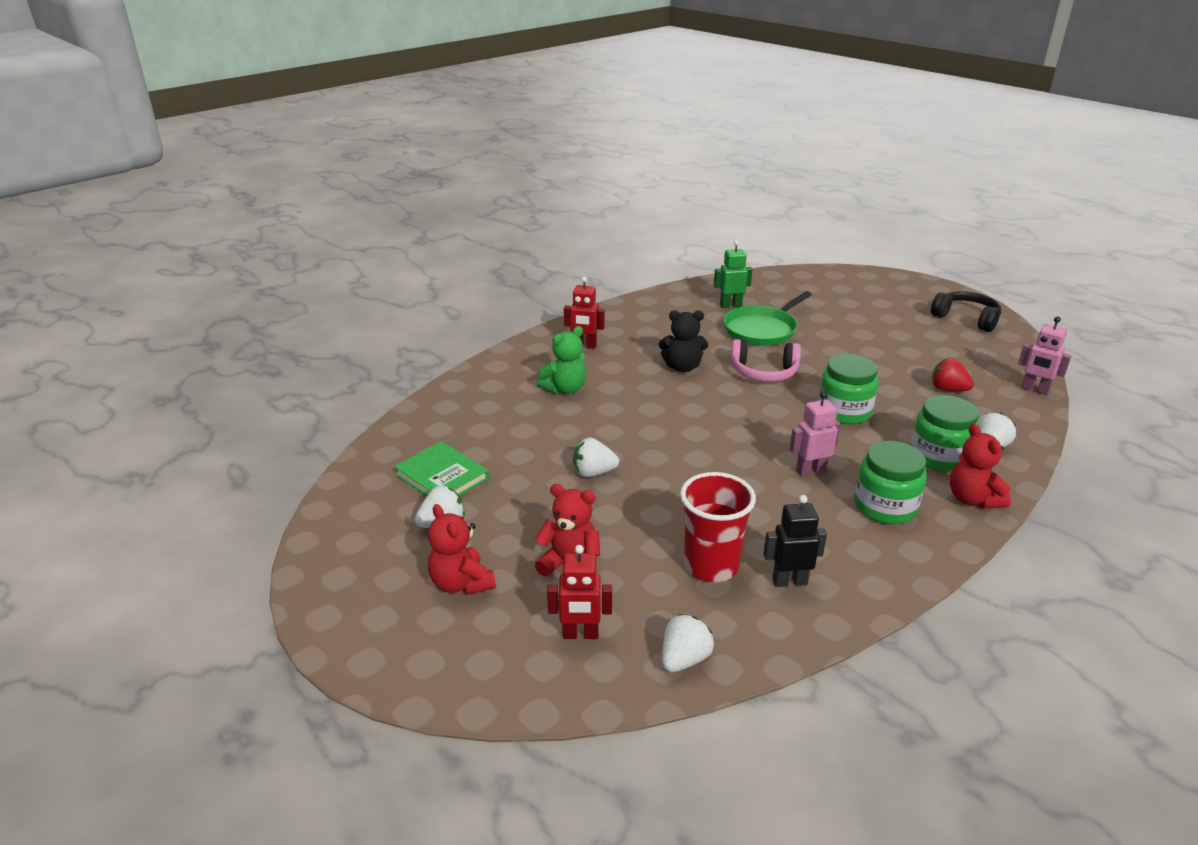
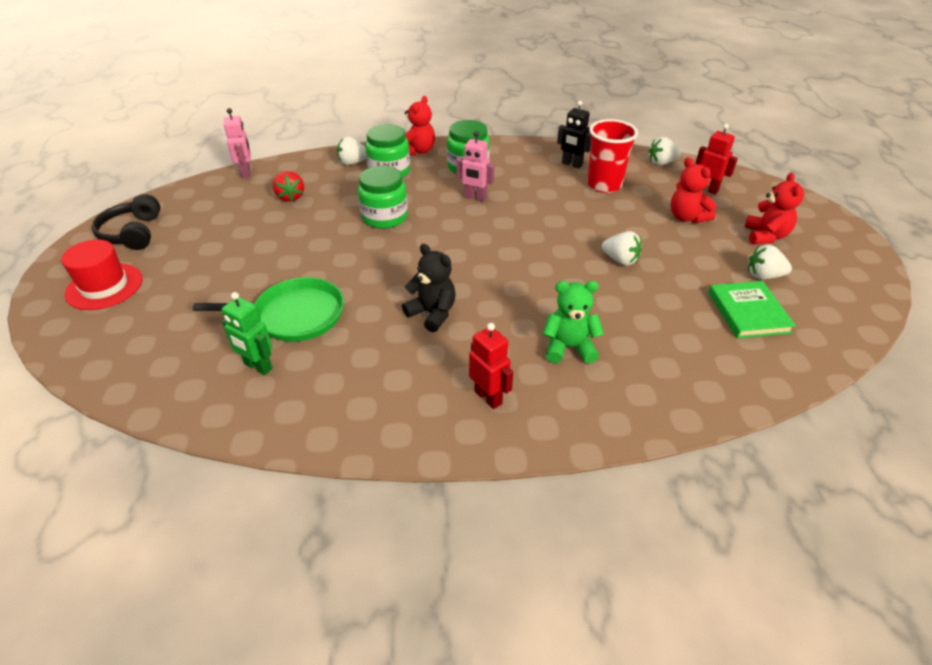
camera: 140 degrees left, 10 degrees up
pink headphones [731,339,801,382] -> none
none -> red hat [61,240,143,310]

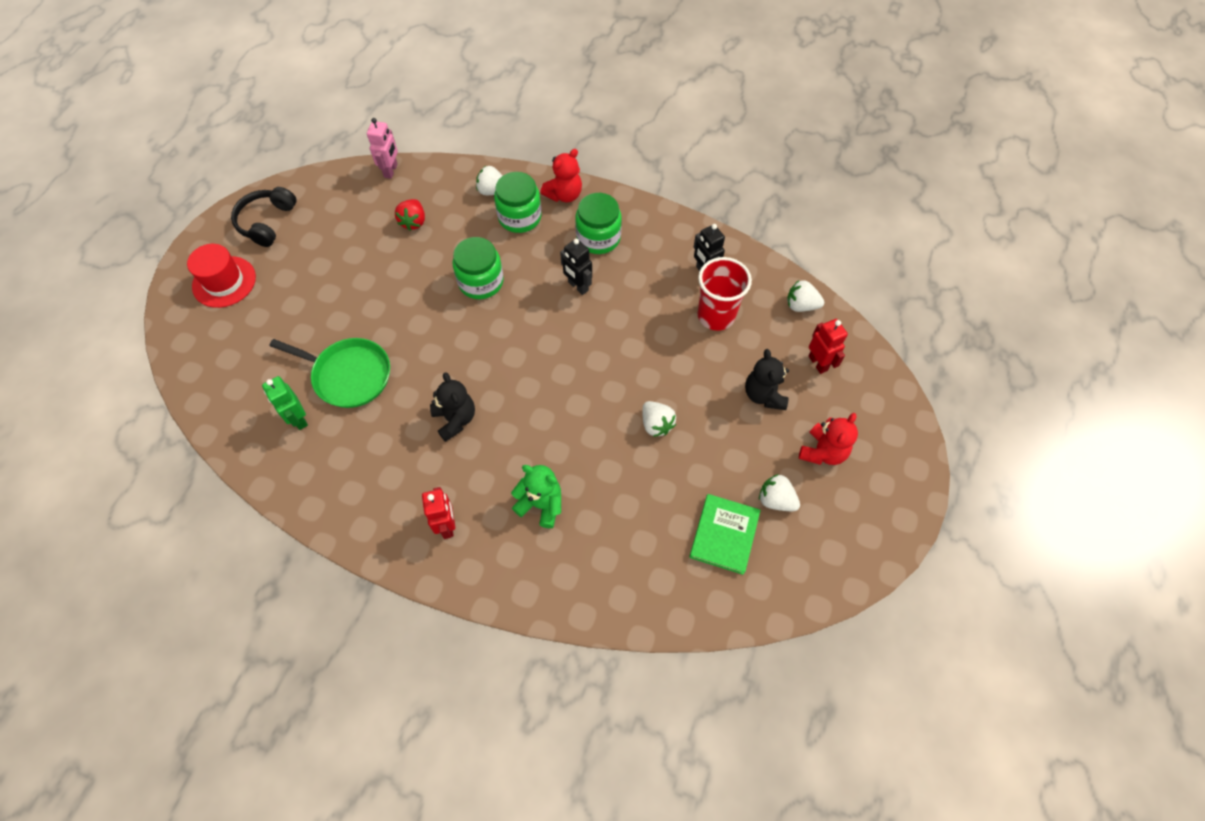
camera: 25 degrees right, 20 degrees up
pink robot [456,131,494,202] -> black robot [560,239,592,295]
red teddy bear [671,157,716,223] -> black teddy bear [745,349,789,410]

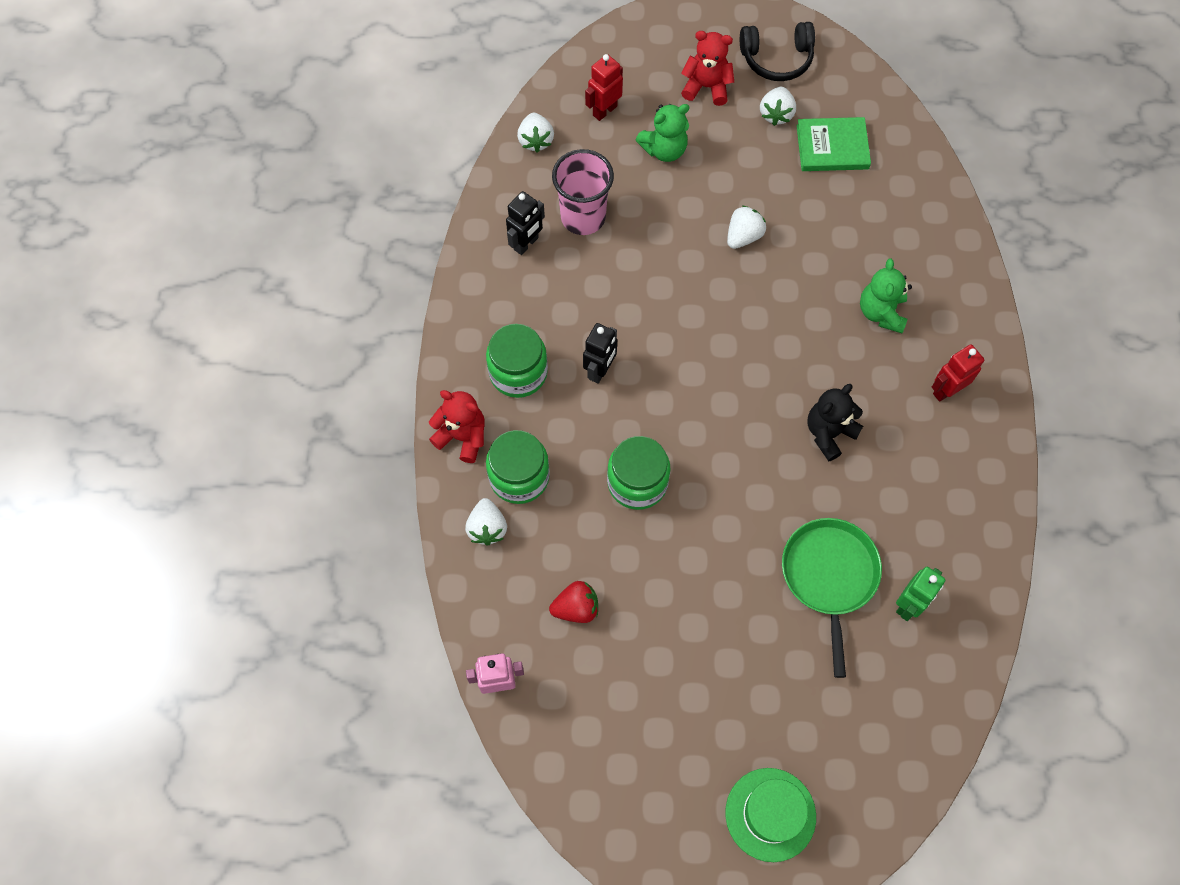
camera: 110 degrees left, 5 degrees up
red hat [187,244,256,308] -> green hat [725,768,816,862]
black headphones [231,187,296,247] -> black headphones moved to [740,22,815,81]
red cup [698,257,752,331] -> pink cup [552,149,614,235]
black teddy bear [745,349,789,410] -> green teddy bear [636,104,689,162]

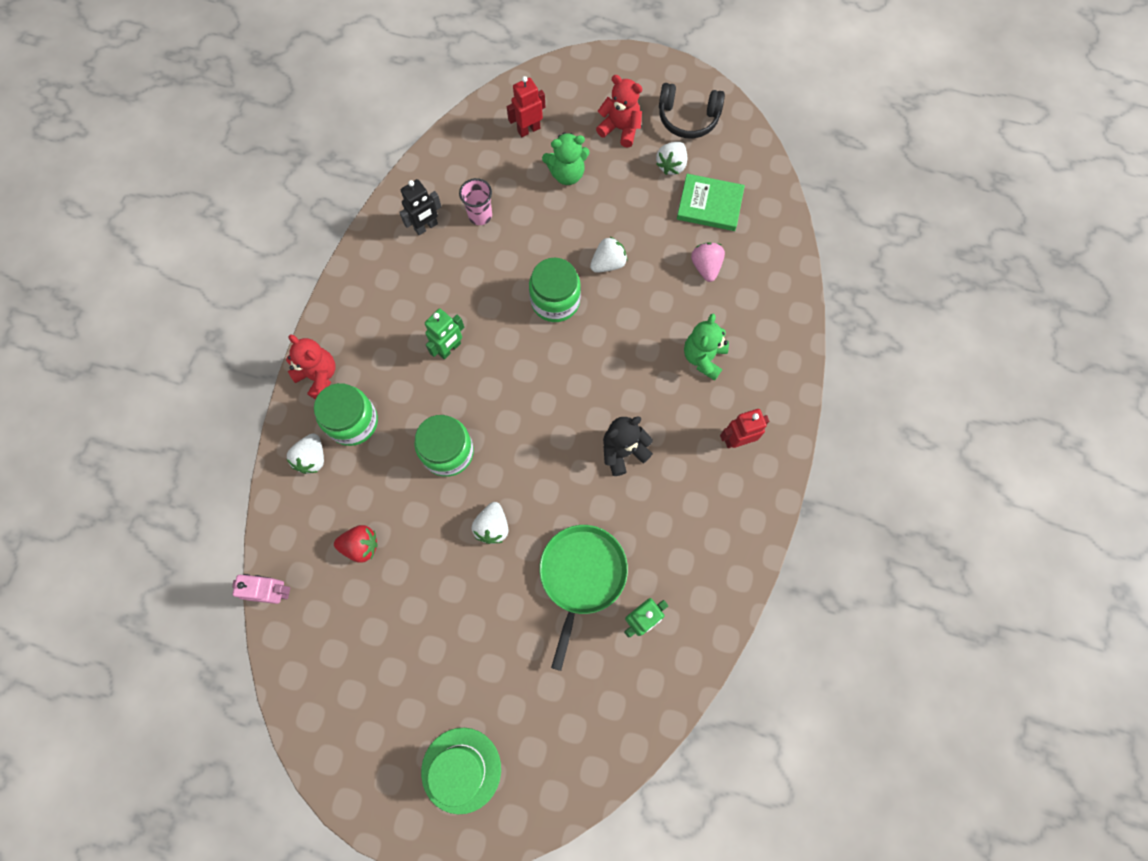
camera: 15 degrees right, 5 degrees up
green jar [486,324,548,398] -> green jar moved to [529,257,581,322]
white strawberry [517,113,554,153] -> white strawberry moved to [472,502,508,544]
pink cup [552,149,614,235] -> pink cup [459,178,492,225], size x0.62
black robot [583,323,617,384] -> green robot [425,309,464,360]
none -> pink strawberry [691,242,725,282]

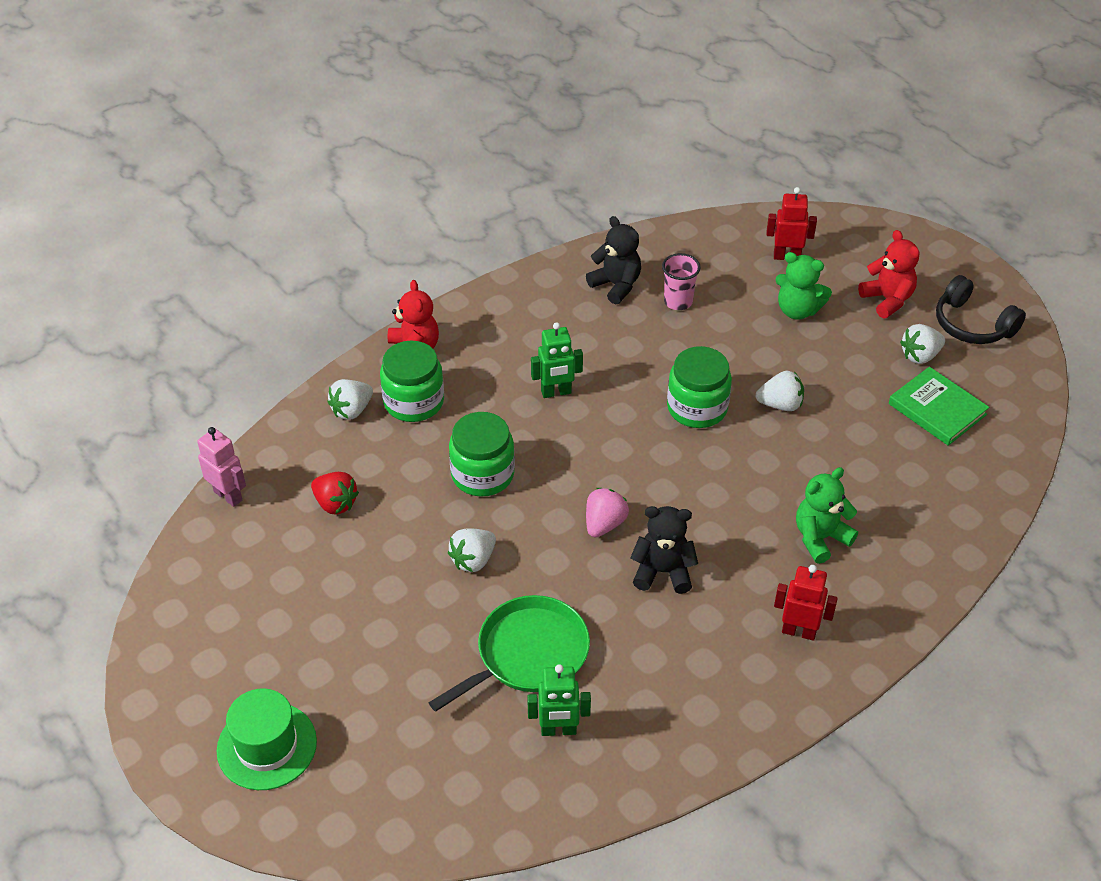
camera: 35 degrees right, 25 degrees down
black robot [399,179,442,235] -> black teddy bear [586,216,641,305]
pink strawberry [691,242,725,282] -> pink strawberry moved to [586,488,629,537]

